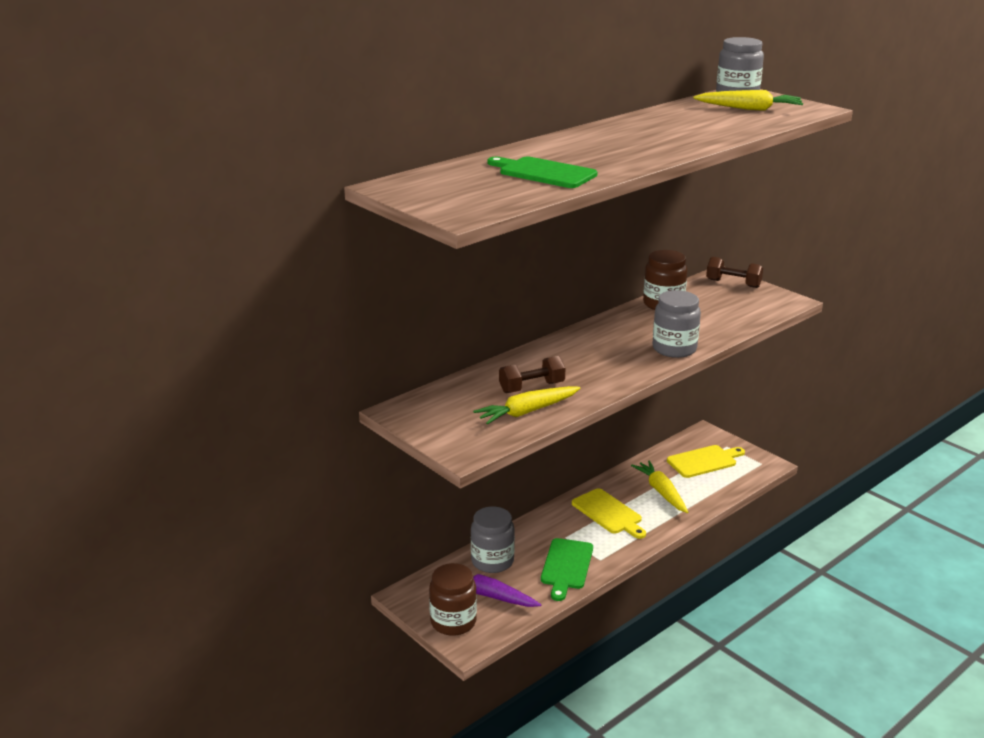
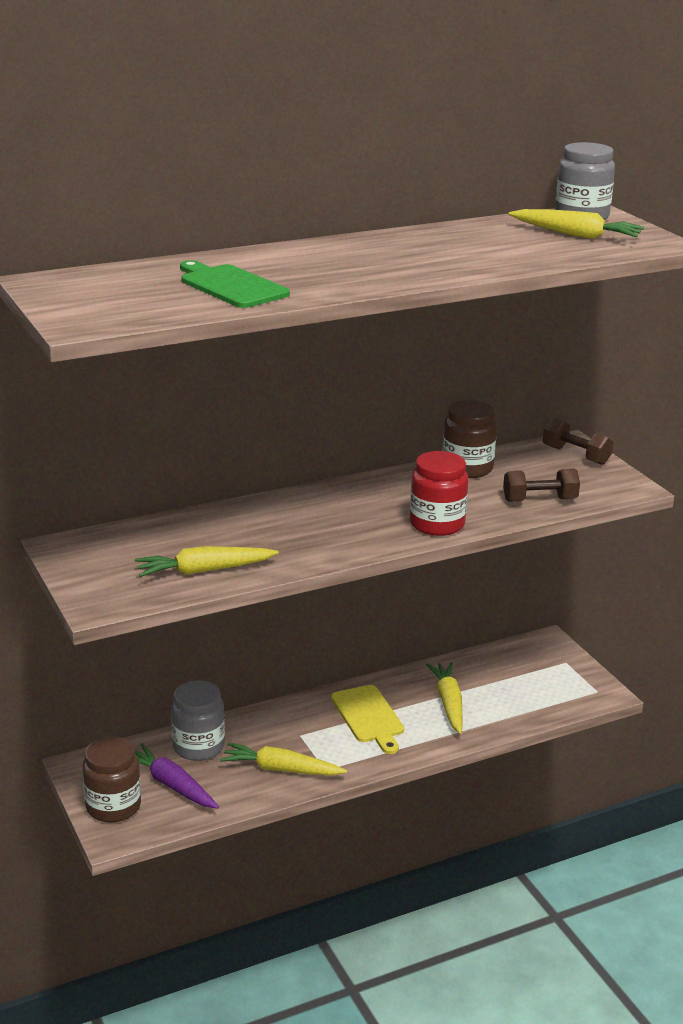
camera: 15 degrees right, 0 degrees up
brown dumbbell [499,356,566,393] -> brown dumbbell moved to [503,468,580,502]
green cutting board [541,538,593,601] -> yellow carrot [220,742,347,775]
grey jar [653,290,701,358] -> red jar [410,451,469,536]
yellow cutting board [667,445,745,478] -> none

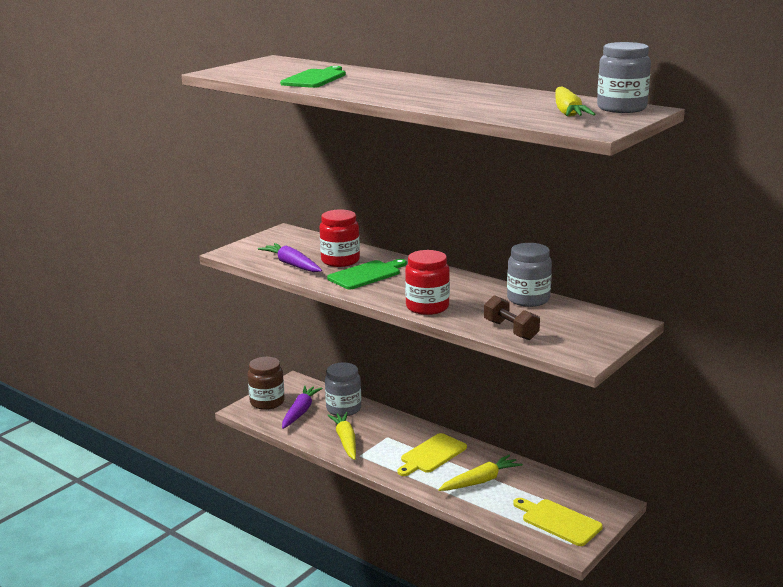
camera: 65 degrees right, 5 degrees down
yellow carrot [135,546,279,577] -> purple carrot [258,243,322,272]
brown jar [442,400,497,478] -> grey jar [507,243,552,307]
brown dumbbell [543,418,614,465] -> none
none -> red jar [320,209,360,267]
none -> green cutting board [327,259,407,289]
none -> yellow cutting board [513,498,603,546]

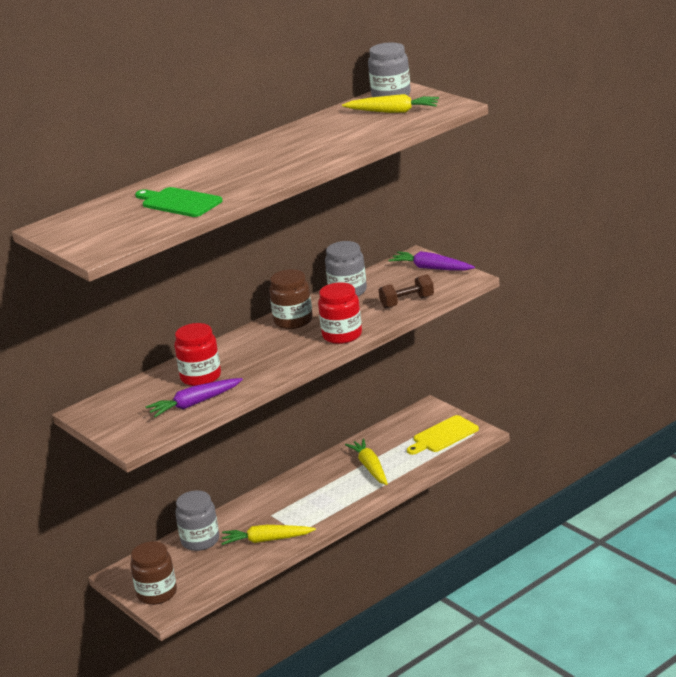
camera: 75 degrees left, 5 degrees up
purple carrot [282,386,322,429] -> purple carrot moved to [389,251,475,271]
green cutting board [327,259,407,289] -> none
yellow cutting board [397,433,467,476] -> none
none -> brown jar [269,269,313,329]

